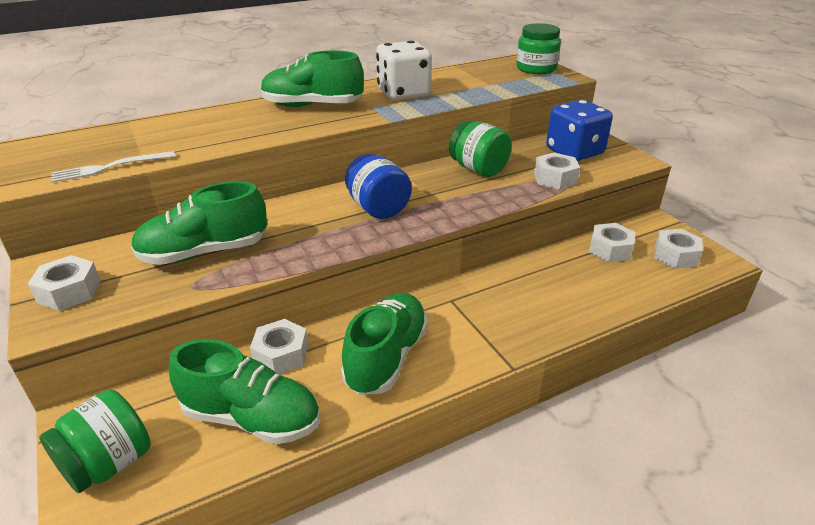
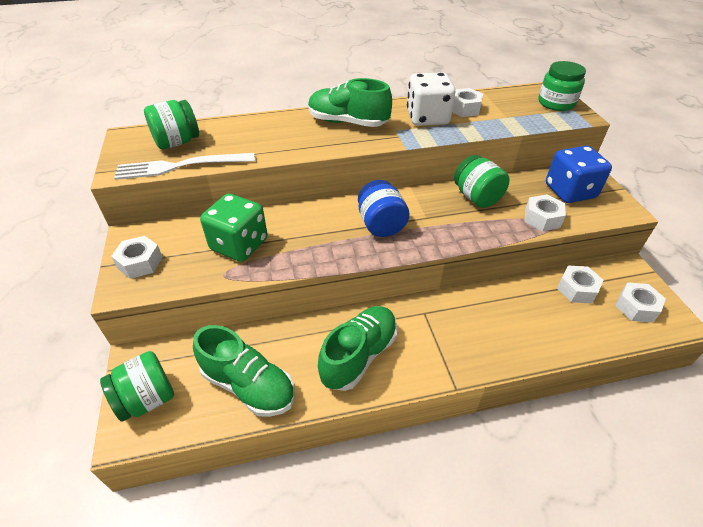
camera: 15 degrees right, 10 degrees up
white fork [51,151,176,183] -> white fork [114,153,255,180], size x1.53
green shoe [131,181,267,265] -> green dice [200,193,268,262]
white nut [250,319,308,375] -> white nut moved to [452,88,483,117]
none -> green jar [144,100,199,149]

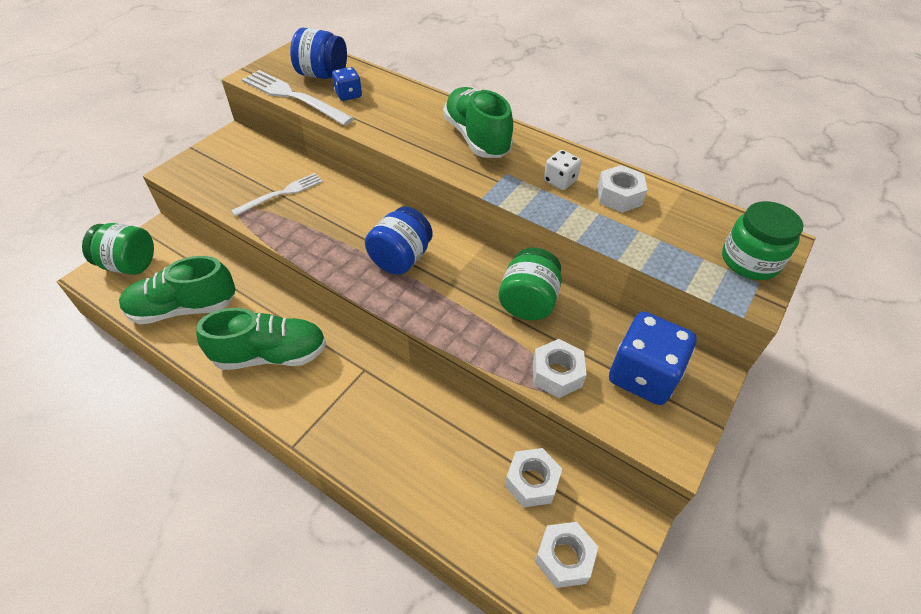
camera: 45 degrees right, 5 degrees up
white nut [111,236,163,279] -> none
green jar [144,100,199,149] -> blue jar [290,28,347,79]
green shoe [193,325,295,417] -> green shoe turned 90 degrees clockwise [119,256,236,324]
green dice [200,193,268,262] -> white fork [231,173,323,216]
white dice [407,72,455,126] -> white dice [544,150,581,190], size x0.51
none -> blue dice [332,67,362,101]

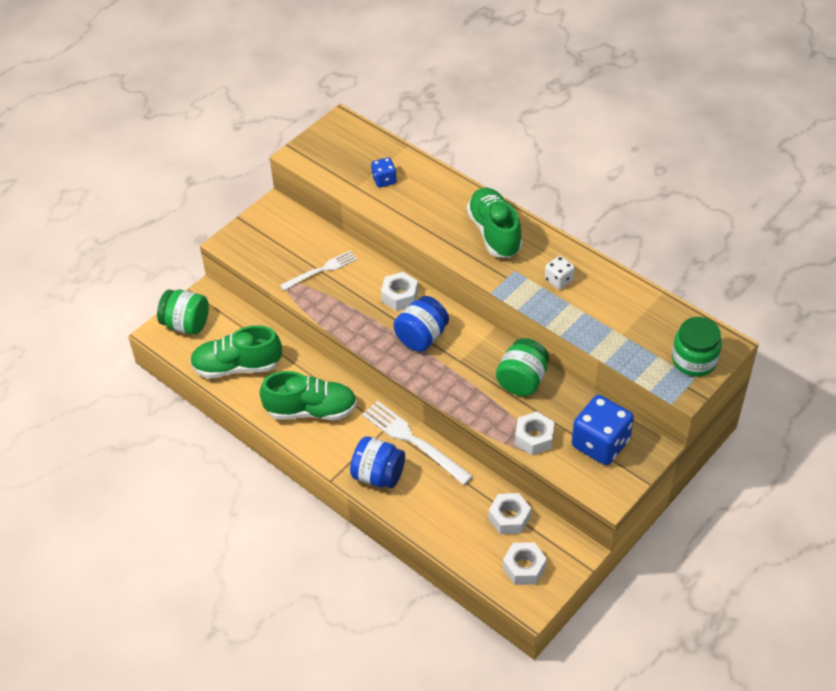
camera: 10 degrees right, 0 degrees up
white fork [242,70,354,126] -> white fork moved to [362,401,473,485]
blue jar [290,28,347,79] -> blue jar moved to [350,436,405,488]
white nut [597,165,647,213] -> white nut moved to [381,272,418,311]

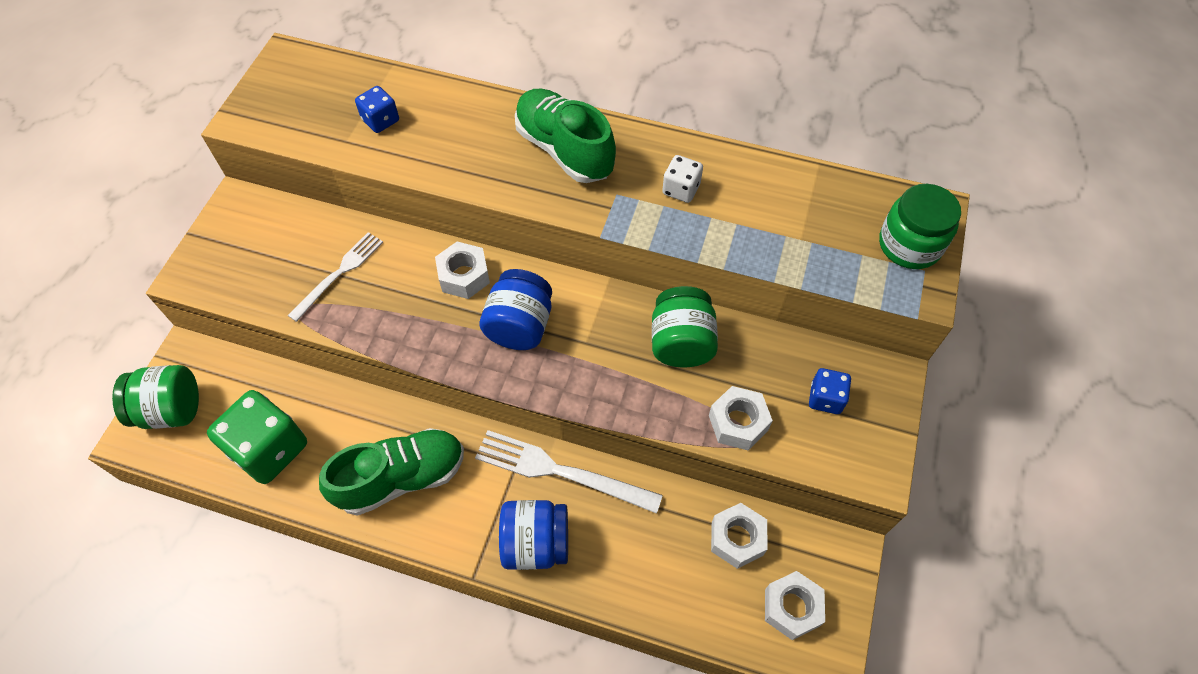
camera: 25 degrees left, 10 degrees up
green shoe [190,325,282,379] -> green dice [207,390,307,484]
blue dice [572,395,634,465] -> blue dice [809,368,851,414], size x0.51

